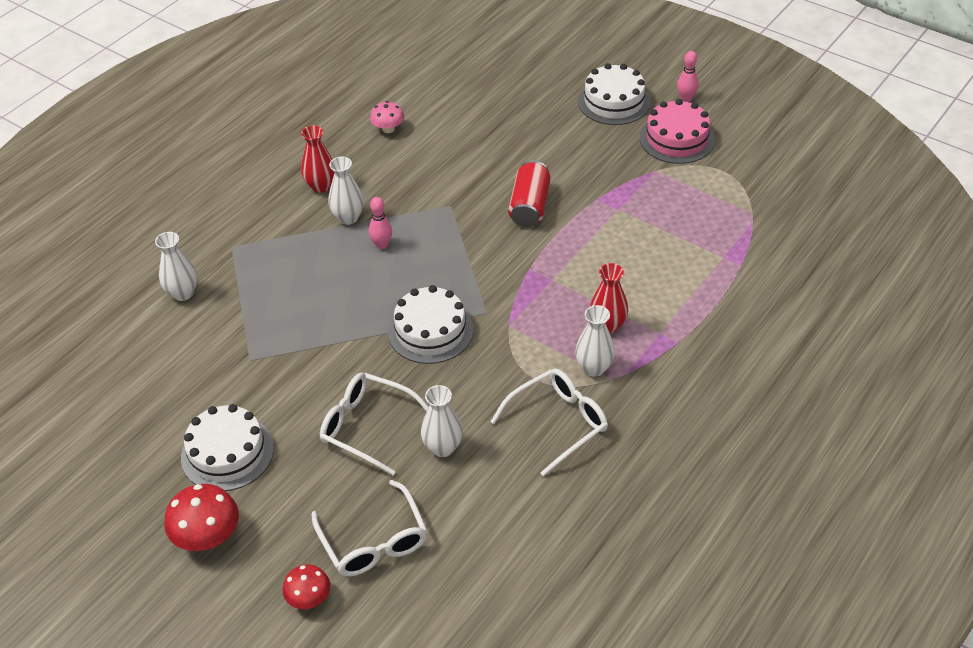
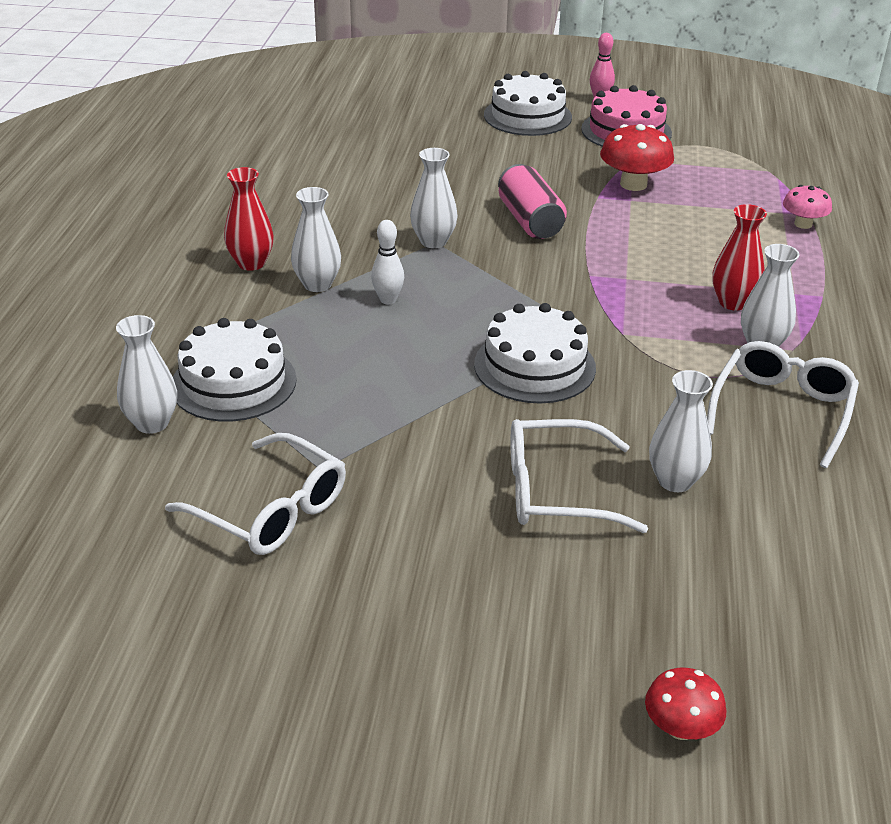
camera: 30 degrees left, 10 degrees down
red mushroom [164,484,239,551] -> red mushroom moved to [600,124,674,191]
white cake [181,404,274,491] -> white cake moved to [173,318,297,422]
white glasses [311,480,428,576] -> white glasses moved to [165,433,346,555]
pink bowling pin [369,197,392,250] -> white bowling pin [371,220,404,304]
pink mushroom [370,101,404,133] -> pink mushroom moved to [783,185,832,229]
red can [508,160,551,227] -> pink can [498,164,567,239]
none -> white vase [410,148,458,248]

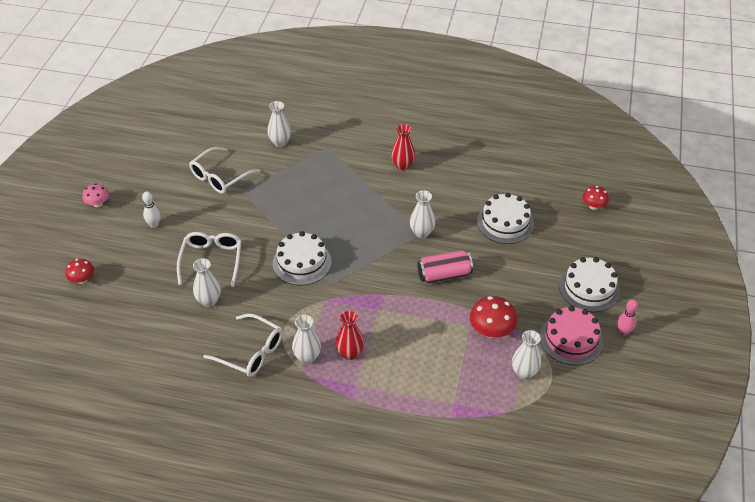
camera: 95 degrees right, 10 degrees up
white cake [173,318,297,422] -> white cake moved to [477,193,534,244]
white vase [291,187,341,292] -> white vase moved to [512,330,541,379]
white bowling pin [371,220,404,304] -> white bowling pin moved to [142,191,160,228]
pink mushroom [783,185,832,229] -> pink mushroom moved to [82,183,109,207]
none -> red mushroom [582,186,609,210]

